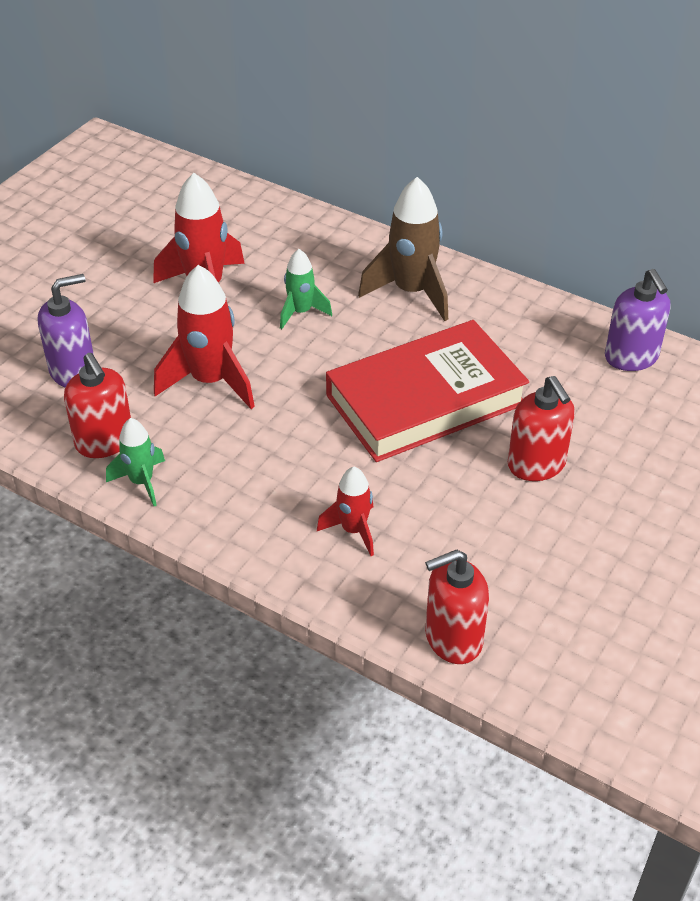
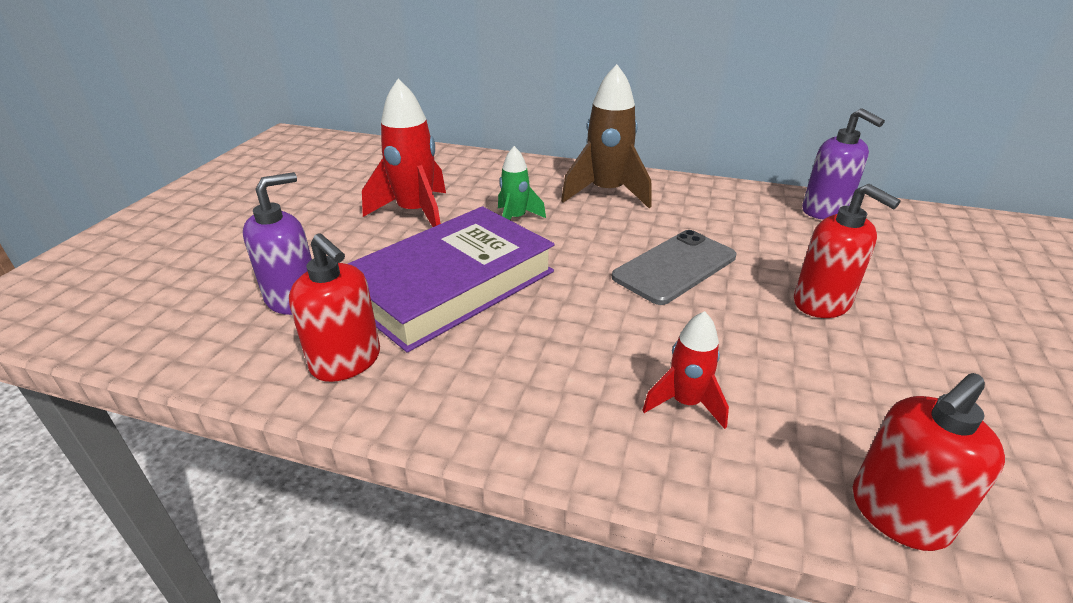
camera: 15 degrees left, 10 degrees down
green rocket [106,418,165,506] -> none
red rocket [154,265,255,409] -> purple book [348,206,555,353]
red book [326,320,529,462] -> grey phone [612,230,736,305]

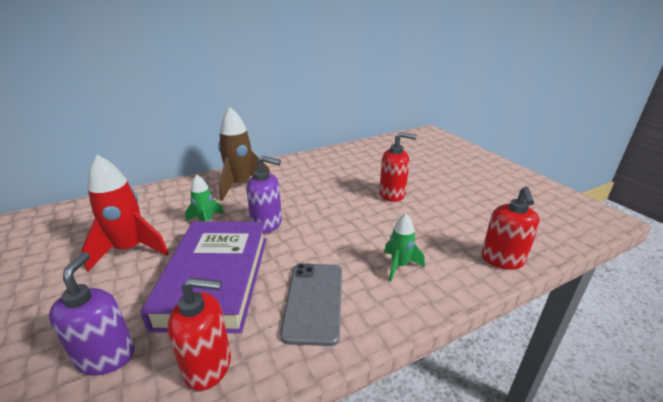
camera: 45 degrees left, 5 degrees down
grey phone [612,230,736,305] -> grey phone moved to [280,263,342,346]
red rocket [642,311,729,429] -> green rocket [384,214,425,281]
purple soap dispenser [802,108,885,220] -> purple soap dispenser moved to [246,156,282,234]

